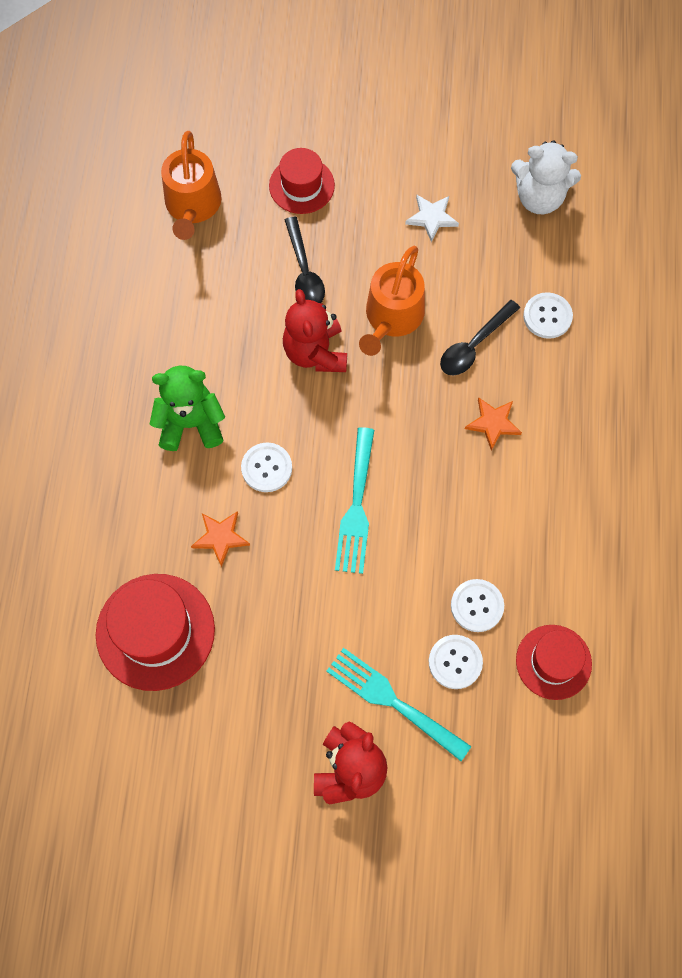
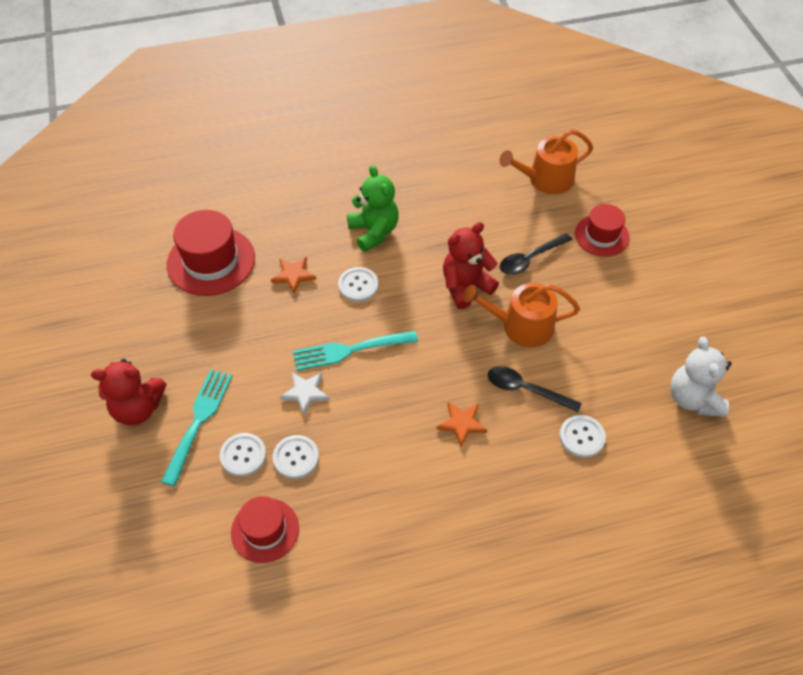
camera: 70 degrees right, 15 degrees down
white star [405,195,459,242] -> white star moved to [280,373,330,415]

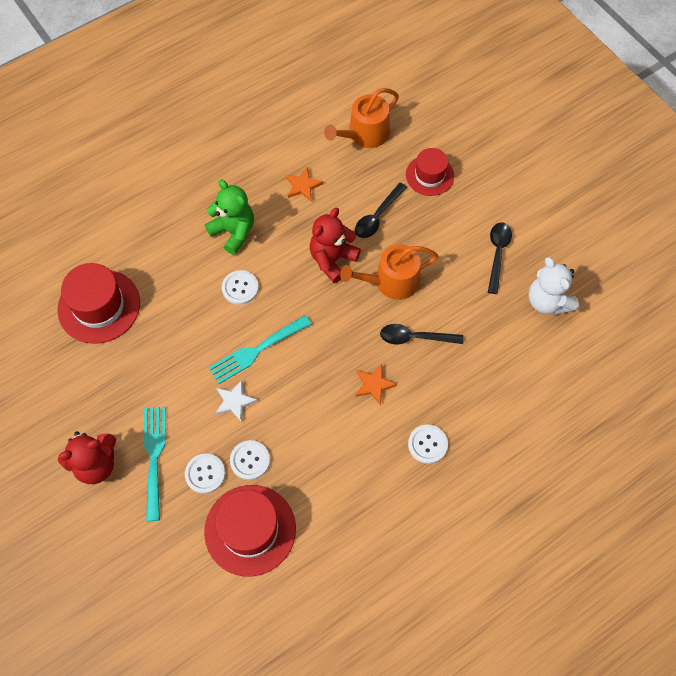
camera: 20 degrees left, 10 degrees up
red hat [231,496,299,563] -> red hat [204,485,296,577], size x1.58
orange star [271,257,316,294] -> orange star moved to [285,168,324,202]
white button [559,415,606,458] -> white button moved to [408,425,448,464]
none -> black spoon [488,222,512,294]

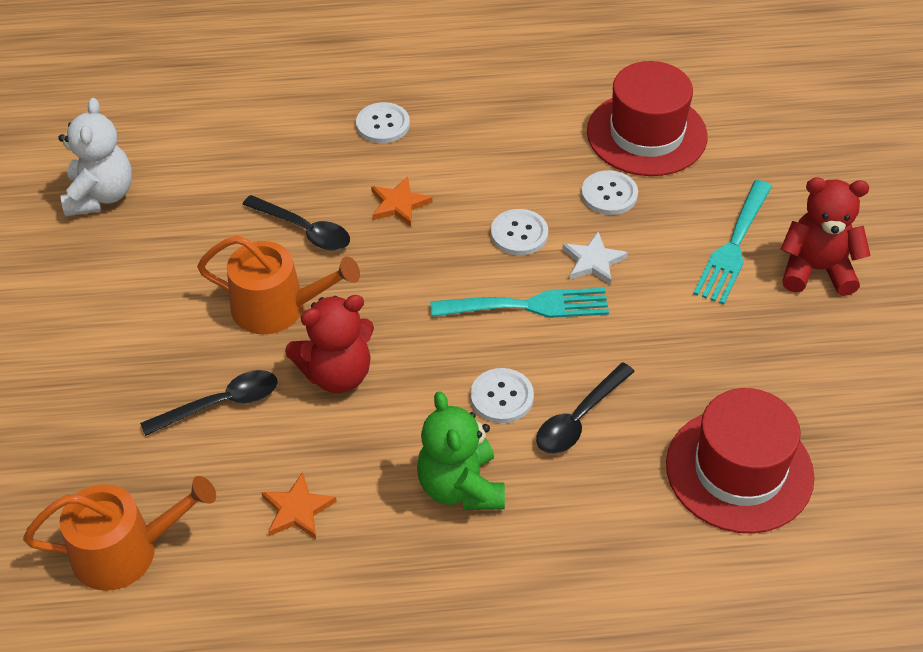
camera: 150 degrees left, 15 degrees down
white button [185,454,225,494] -> white button moved to [491,209,548,255]
red hat [406,148,454,196] -> none
black spoon [488,222,512,294] -> black spoon moved to [536,362,635,454]

